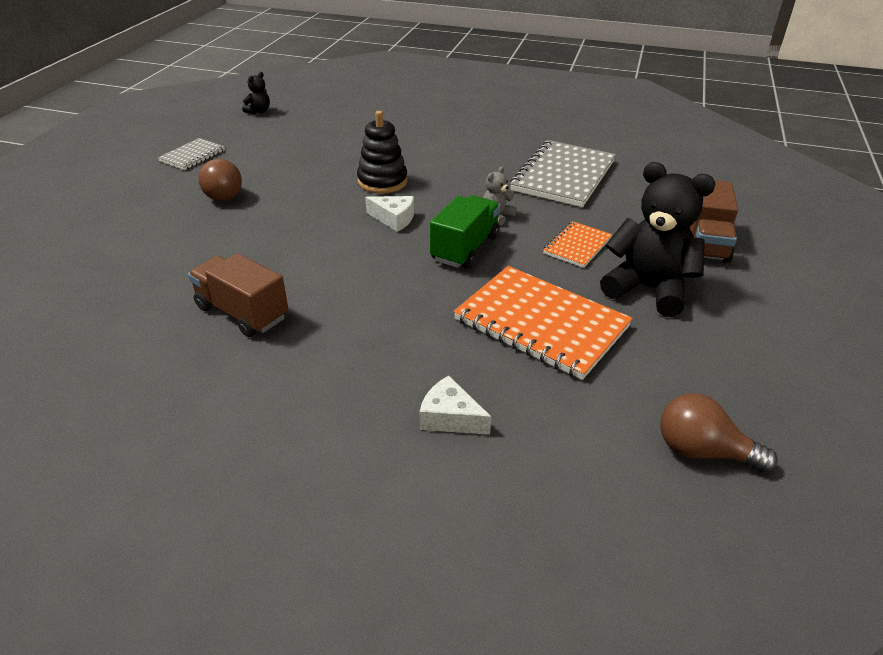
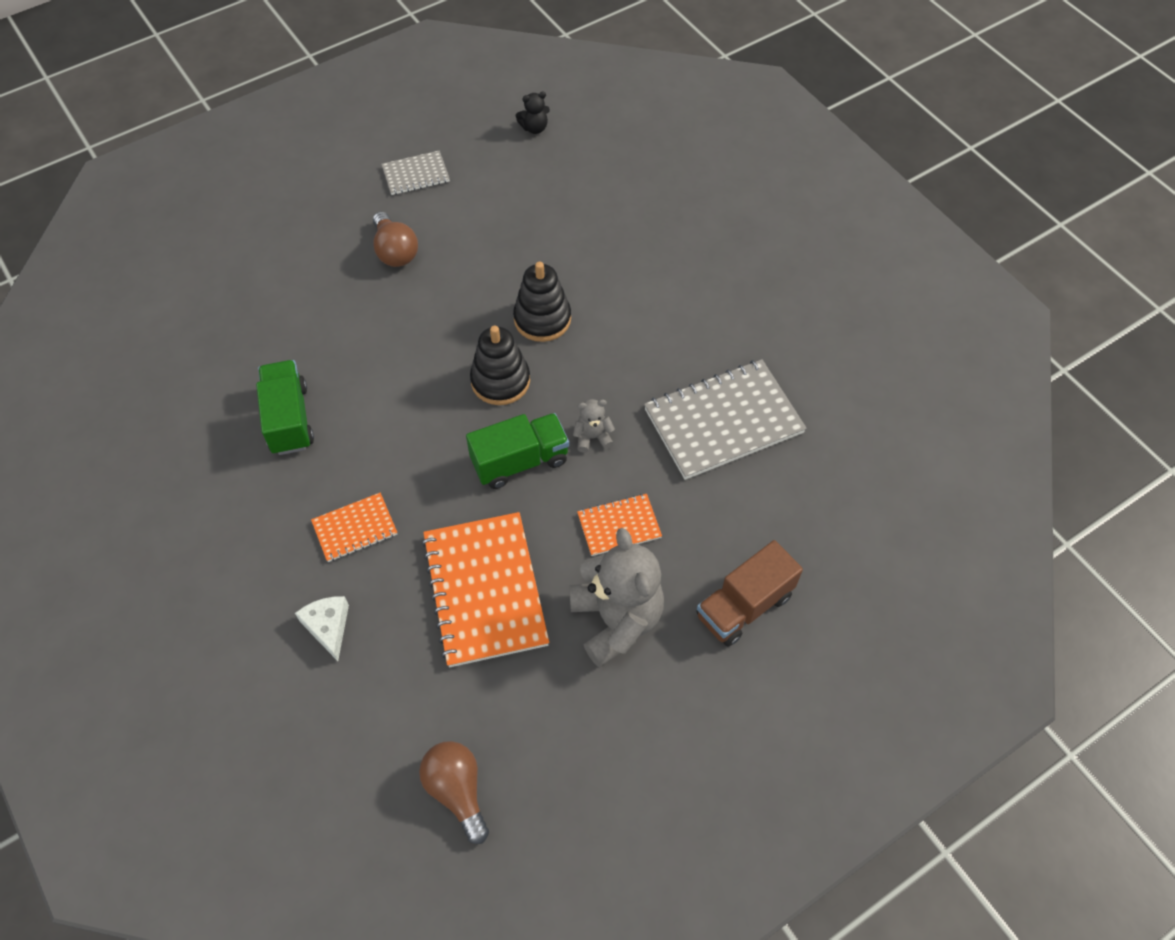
camera: 40 degrees right, 20 degrees up
brown truck [188,253,288,337] -> green truck [256,360,314,455]
brown light bulb [198,159,242,201] -> brown light bulb turned 45 degrees counterclockwise [373,212,418,267]
white cheese [365,196,414,232] -> black stacking toy [470,326,530,405]
black teddy bear [600,162,716,317] -> grey teddy bear [569,528,664,667]
none -> orange notebook [311,493,397,562]

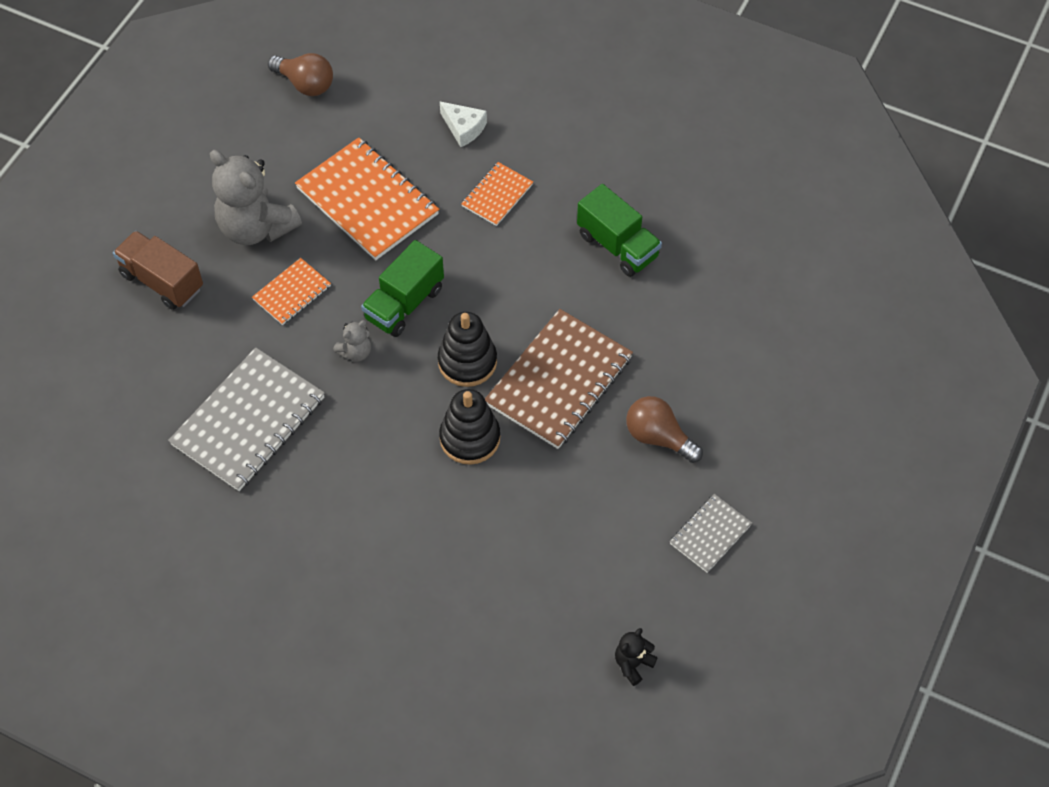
camera: 150 degrees right, 0 degrees up
brown truck [696,540,803,647] -> brown truck turned 75 degrees counterclockwise [113,231,203,310]
none -> brown notebook [485,309,633,449]

